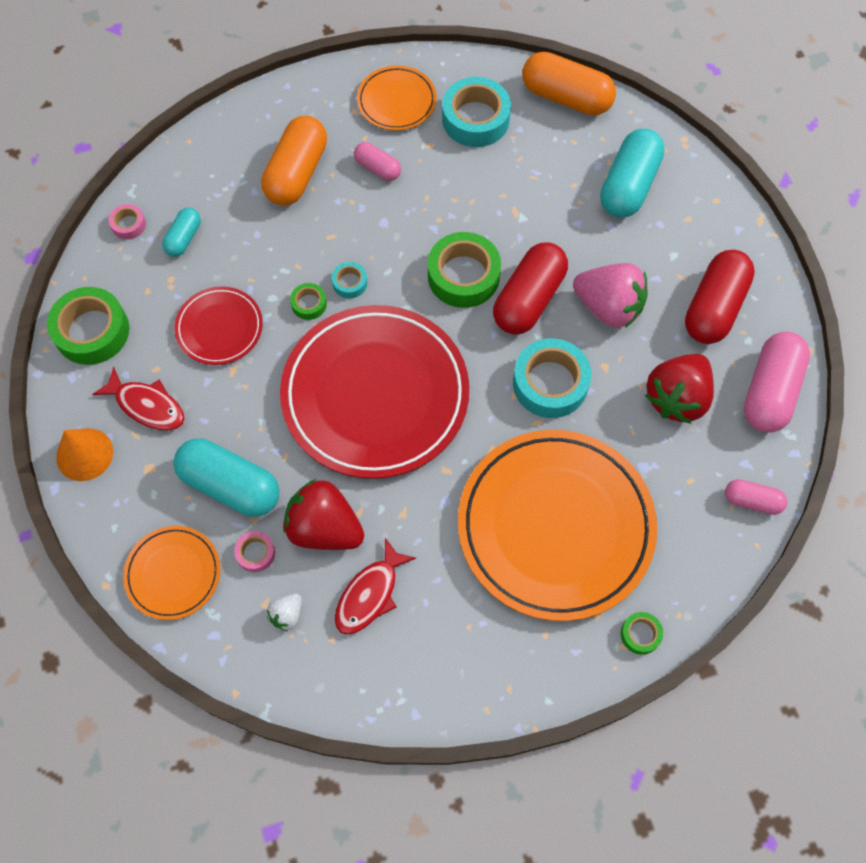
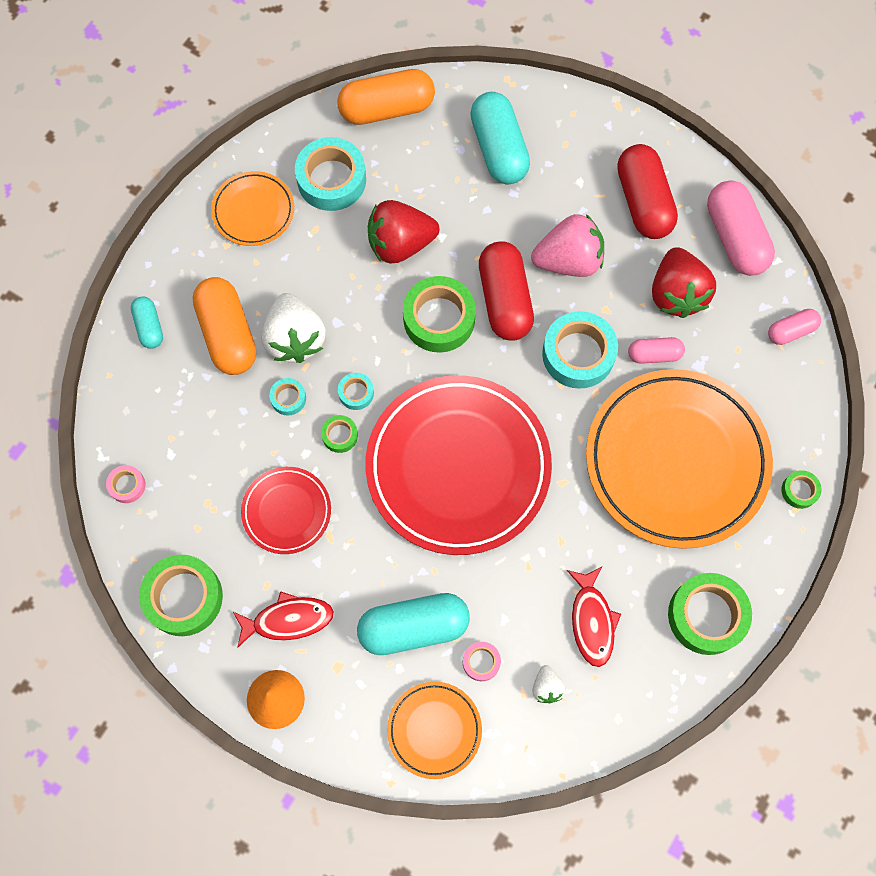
camera: 40 degrees left, 5 degrees up
turquoise capsule [162,208,201,257] -> turquoise capsule moved to [131,296,163,349]
red strawberry [283,479,364,550] -> red strawberry moved to [368,200,439,263]
pink capsule [354,142,401,181] -> pink capsule moved to [628,337,685,364]
none -> white strawberry [261,293,326,363]
none -> turquoise tape [269,378,306,415]
none -> green tape [668,573,752,655]

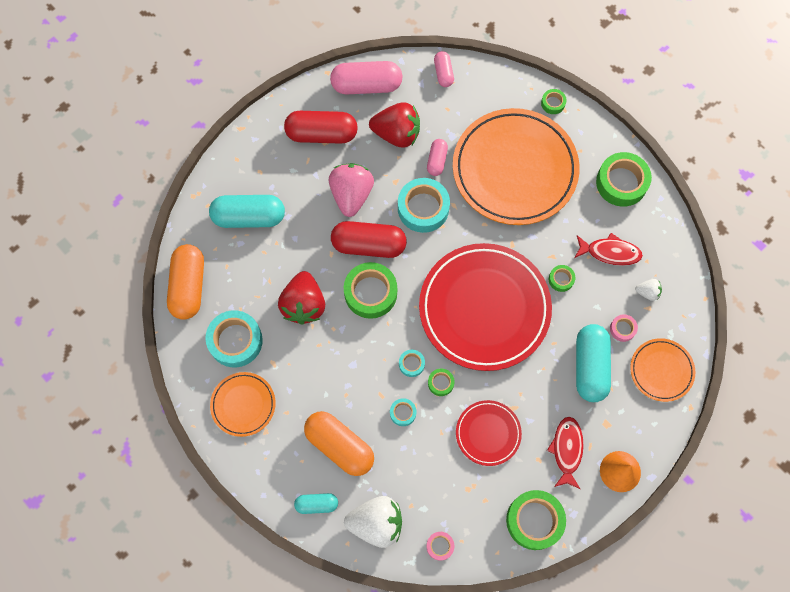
camera: 75 degrees left, 0 degrees up
orange capsule [193,277,256,375] -> orange capsule turned 45 degrees clockwise [304,411,374,476]
white strawberry [261,293,326,363] -> white strawberry moved to [344,496,402,548]
none -> green tape [549,265,575,292]

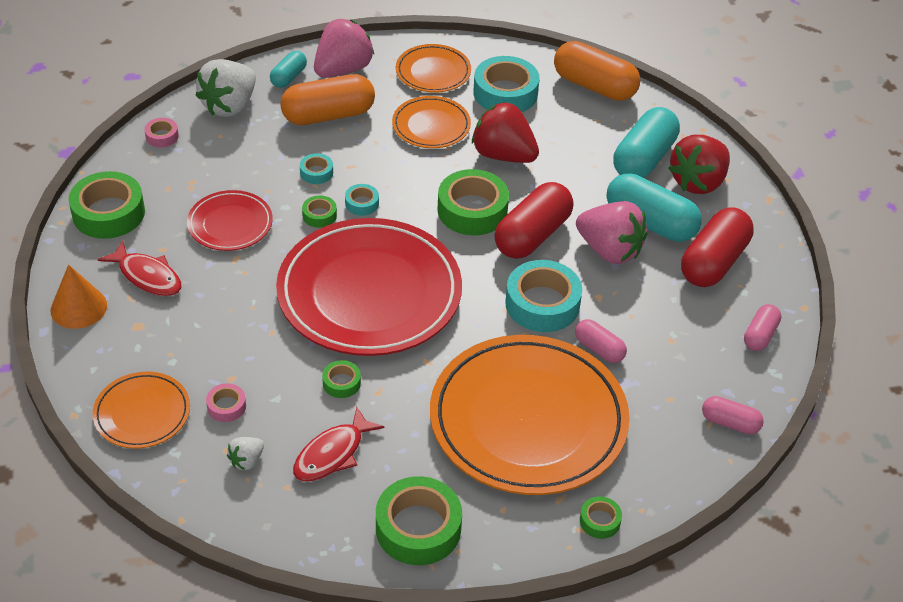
camera: 120 degrees right, 25 degrees down
pink capsule [330,61,403,94] -> pink capsule [744,304,781,351], size x0.54
red strawberry [369,102,420,148] -> red strawberry moved to [668,135,730,194]
turquoise capsule [576,324,611,402] -> turquoise capsule moved to [607,173,702,242]
none -> pink strawberry [314,19,374,78]
none -> orange plate [392,96,471,148]

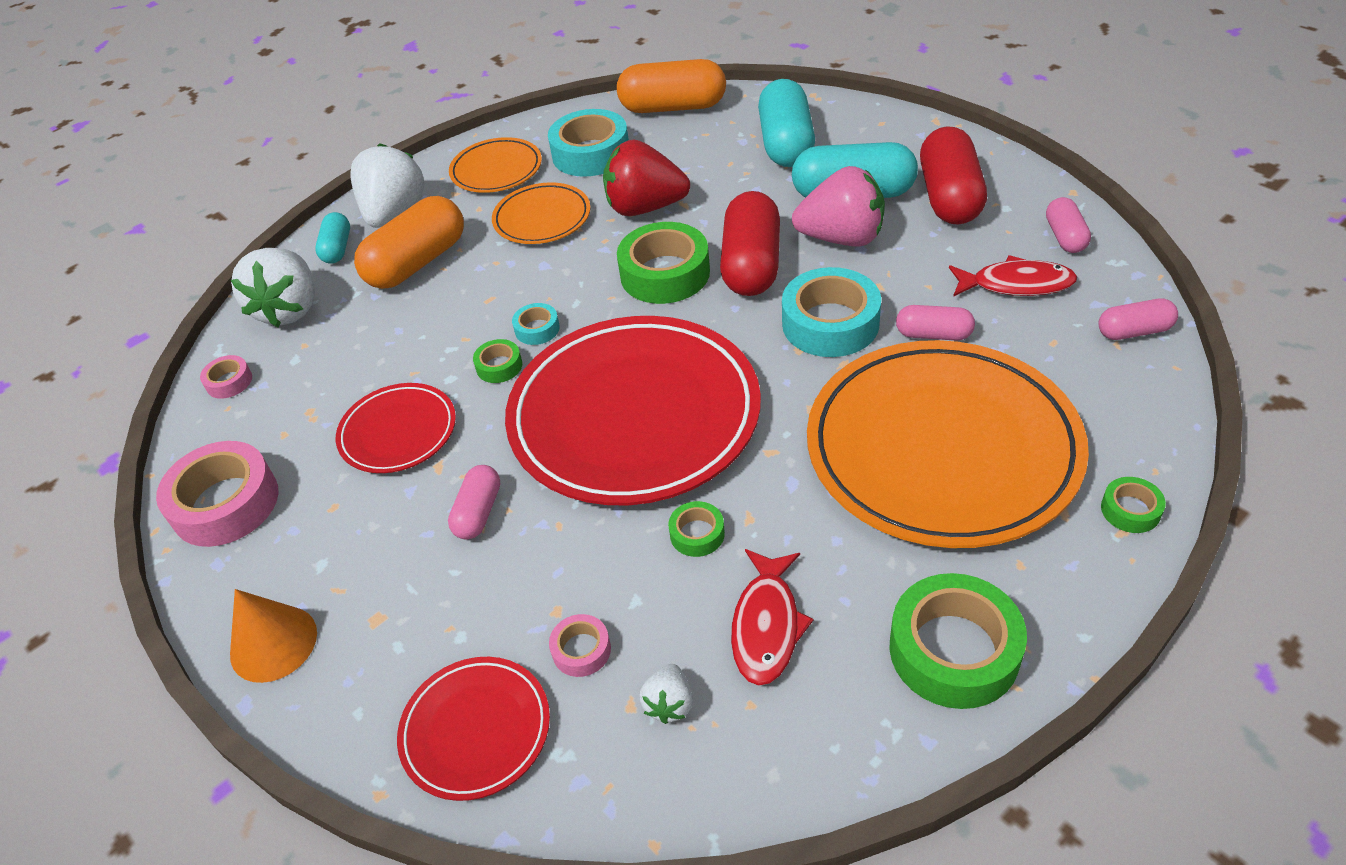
camera: 25 degrees left, 0 degrees up
green tape [68,171,145,239] -> pink tape [156,441,278,547]
orange plate [92,372,190,449] -> red plate [397,657,550,801]
red fish [98,240,181,296] -> red fish moved to [949,255,1077,297]
turquoise tape [300,153,333,184] -> none
pink strawberry [314,19,374,78] -> white strawberry [351,143,424,228]
red strawberry [668,135,730,194] -> none
none -> pink capsule [448,465,500,539]

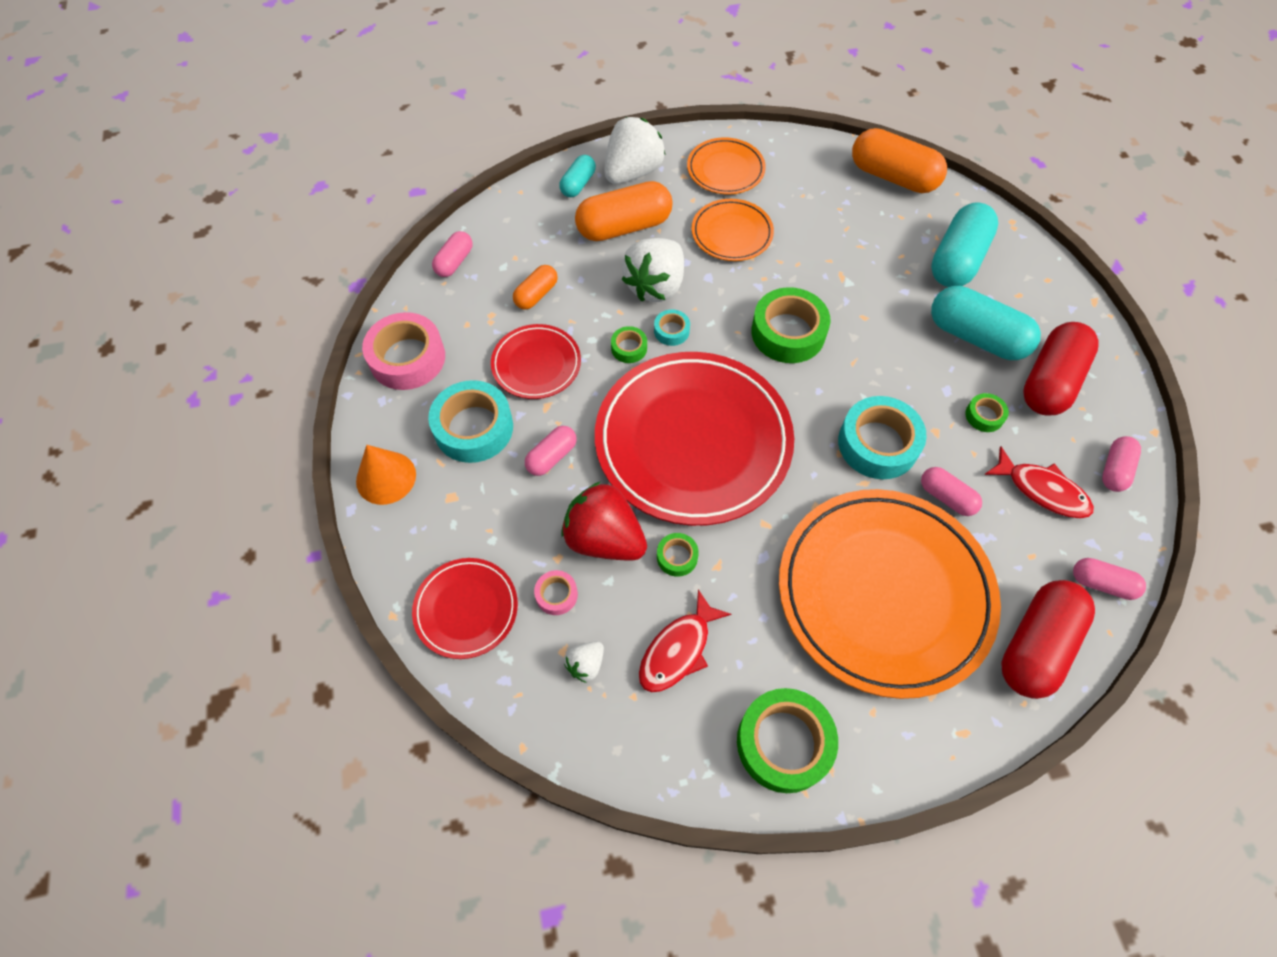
camera: 25 degrees right, 15 degrees up
pink tape [200,355,252,399] -> pink capsule [432,231,473,277]
white strawberry [231,248,315,327] -> white strawberry moved to [622,238,684,302]
turquoise tape [548,109,629,177] -> turquoise tape moved to [428,380,513,463]
red strawberry [603,139,690,216] -> red strawberry moved to [561,481,647,560]
red capsule [720,191,780,296] -> red capsule moved to [1001,580,1095,699]
pink strawberry [792,166,885,246] -> none
green tape [1101,477,1166,533] -> green tape moved to [965,393,1009,432]
none -> orange capsule [513,265,558,310]

